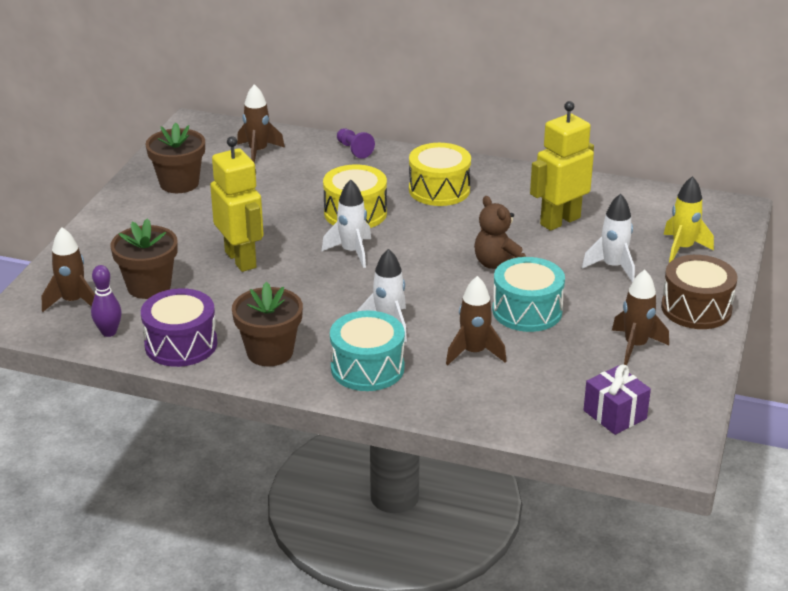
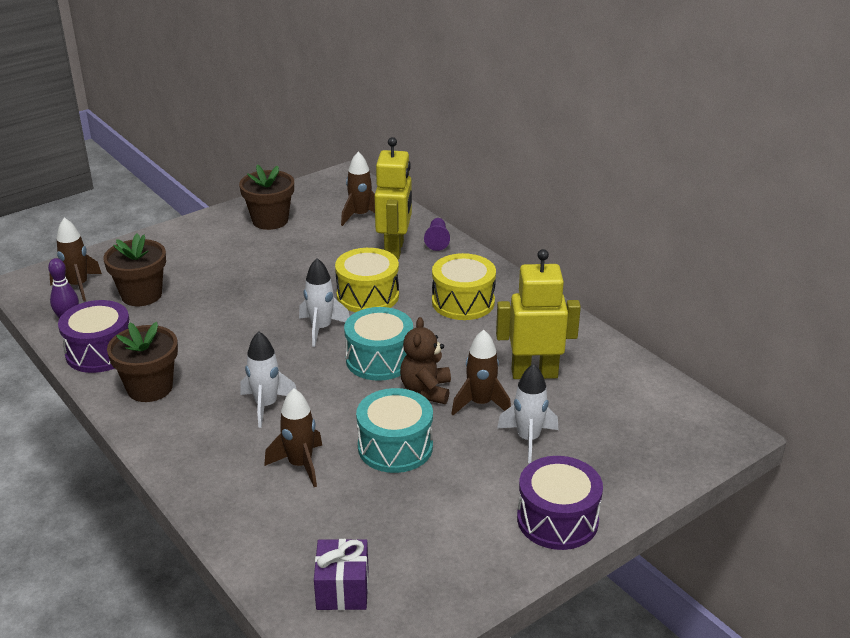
camera: 35 degrees right, 0 degrees up
yellow robot [210,136,264,272] -> yellow robot moved to [374,137,412,260]
turquoise drum [330,311,405,391] -> turquoise drum moved to [344,307,413,381]
brown rocket [612,270,669,365] -> brown rocket moved to [451,330,511,415]
brown drum [661,255,738,329] -> purple drum [517,456,603,550]
yellow rocket [663,176,714,263] -> none

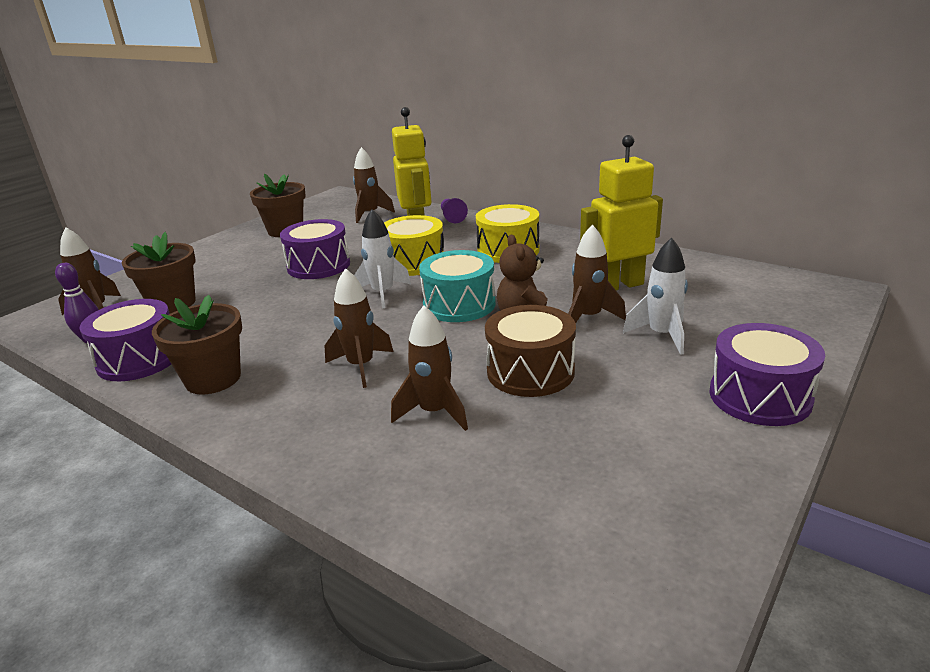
camera: 15 degrees left, 5 degrees down
white rocket [240,331,297,428] -> brown rocket [324,268,393,388]
purple gift [314,539,369,610] -> none
turquoise drum [356,388,433,473] -> brown drum [485,305,576,397]
none -> purple drum [280,219,350,279]

